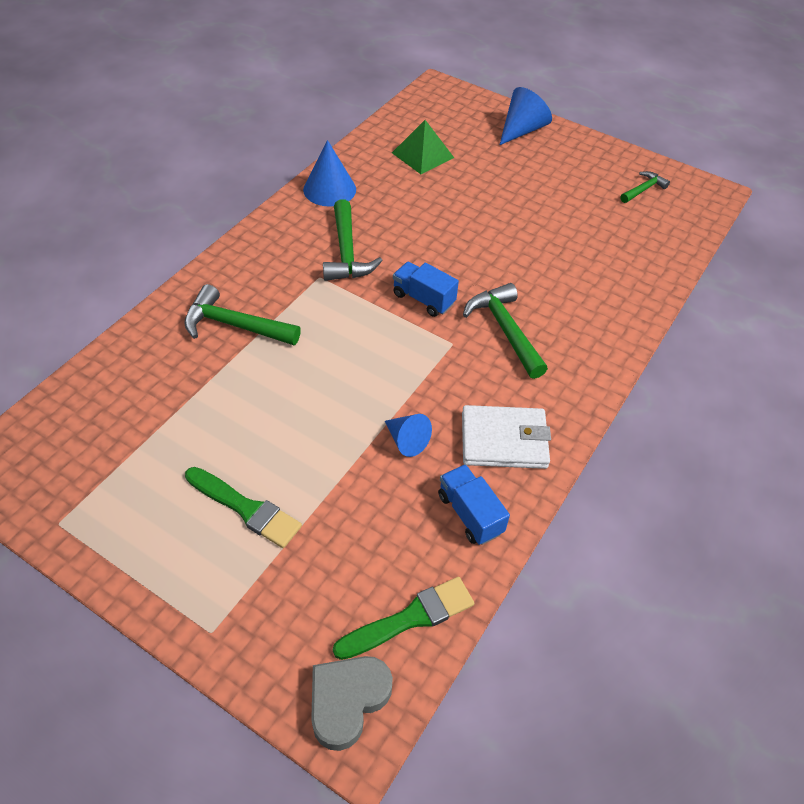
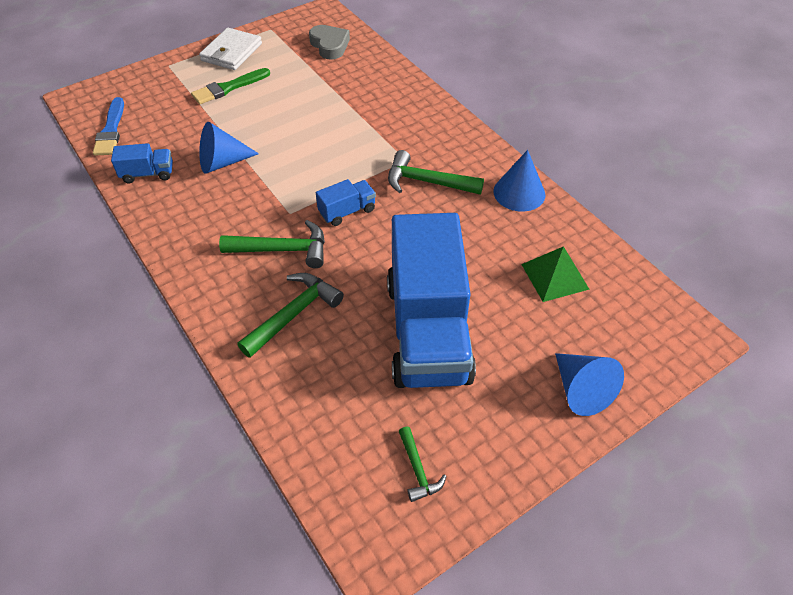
camera: 115 degrees right, 0 degrees up
green hammer [184,284,301,345] -> green hammer moved to [237,273,344,358]
grey heart [311,656,393,751] -> grey heart moved to [309,25,350,59]
green brush [333,577,474,660] -> blue brush [93,97,124,156]
blue cone [385,414,432,457] -> blue cone [199,122,259,174], size x1.55
white wallet [462,405,551,469] -> white wallet moved to [199,28,262,70]
none -> blue truck [387,213,476,388]

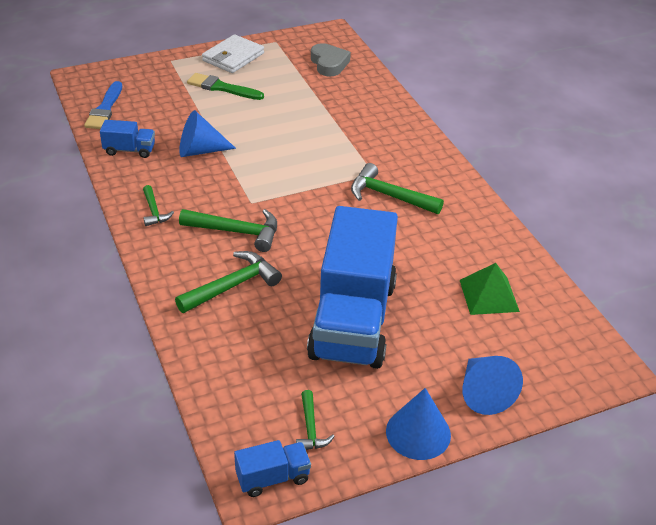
camera: 10 degrees right, 10 degrees down
green brush [191,68,270,104] -> green brush turned 45 degrees clockwise [187,73,264,100]
blue truck [316,179,376,226] -> blue truck moved to [234,440,311,497]
blue cone [493,150,545,211] -> blue cone moved to [386,388,451,460]
none -> green hammer [143,185,174,226]

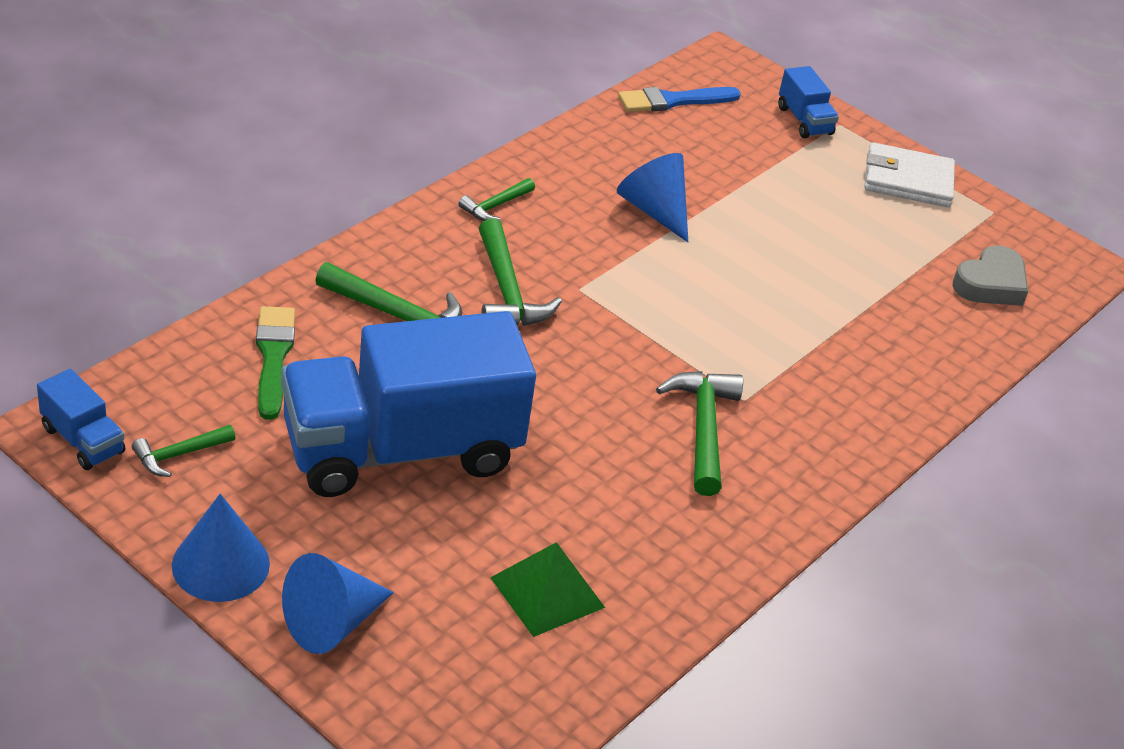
camera: 60 degrees right, 0 degrees up
blue truck [100,120,155,158] -> blue truck moved to [778,66,839,138]
green brush [187,73,264,100] -> green brush moved to [256,306,295,420]

